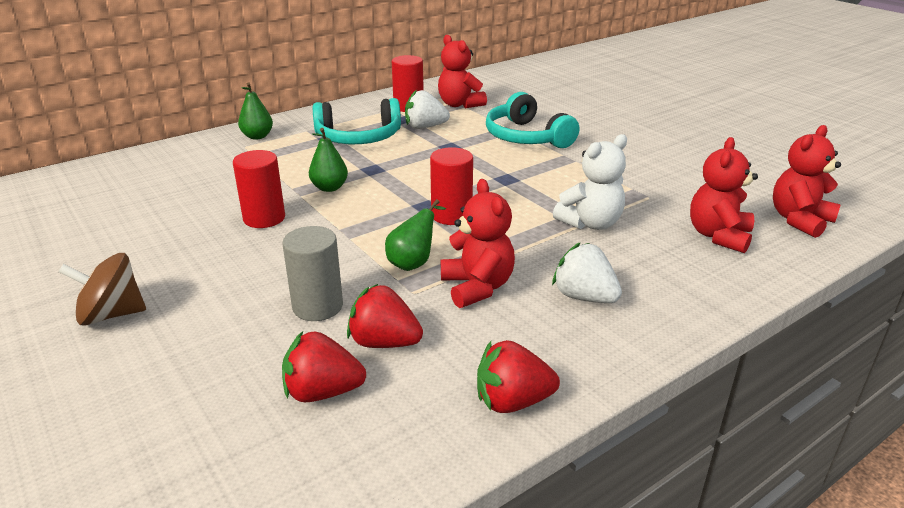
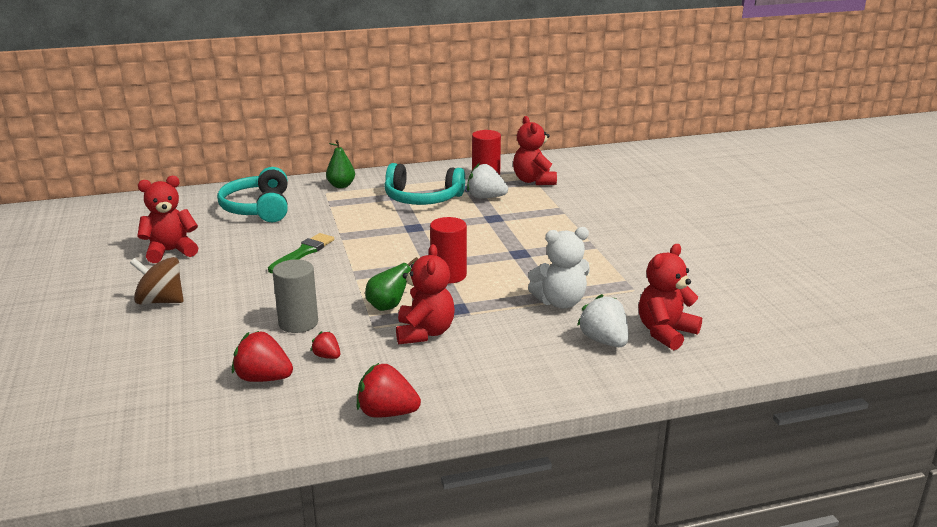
camera: 20 degrees right, 5 degrees down
red cylinder [233,150,285,228] -> green brush [268,233,334,273]
green pear [309,128,348,192] -> none
red strawberry [347,284,423,348] -> red strawberry [311,331,340,359], size x0.55
turquoise headphones [486,92,579,148] -> turquoise headphones moved to [217,167,288,222]
white strawberry [552,242,622,303] -> white strawberry moved to [577,294,628,347]
red teddy bear [773,125,841,238] -> red teddy bear moved to [137,176,198,263]

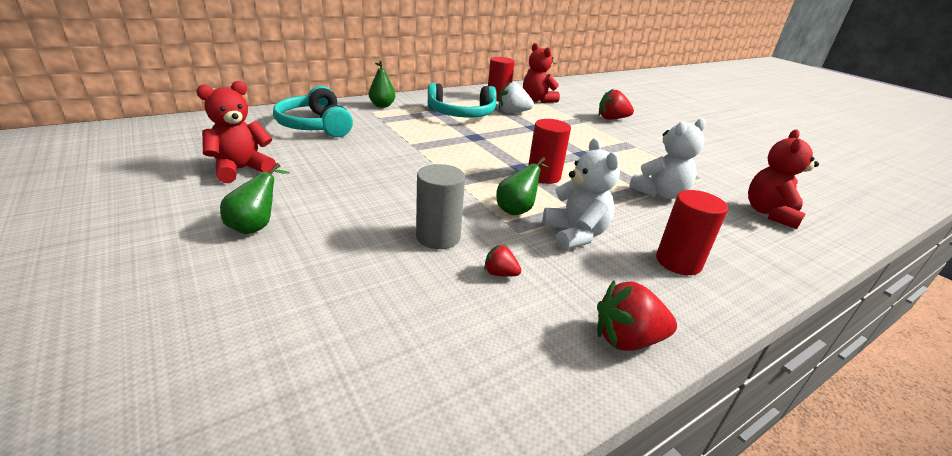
camera: 20 degrees left, 5 degrees up
brown spinning top [130,257,184,305] -> green pear [220,163,290,234]
red strawberry [232,331,293,382] -> red strawberry moved to [599,88,634,120]
green brush [268,233,334,273] -> none
red teddy bear [396,244,455,345] -> white teddy bear [543,138,620,250]
white strawberry [577,294,628,347] -> none
none -> red cylinder [656,190,728,275]

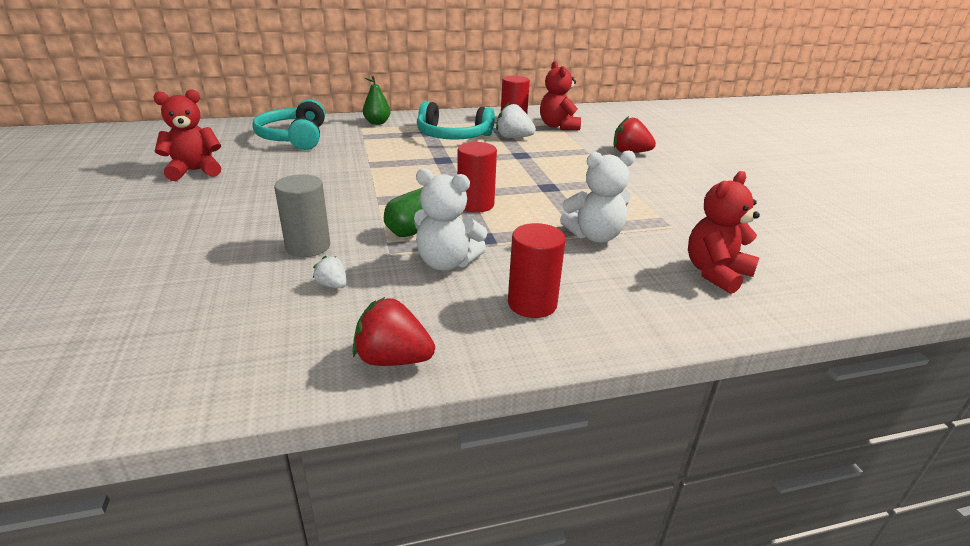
camera: 20 degrees right, 0 degrees up
green pear [220,163,290,234] -> none
red strawberry [484,245,521,277] -> white strawberry [313,256,347,288]
white teddy bear [543,138,620,250] -> white teddy bear turned 105 degrees clockwise [414,168,487,271]

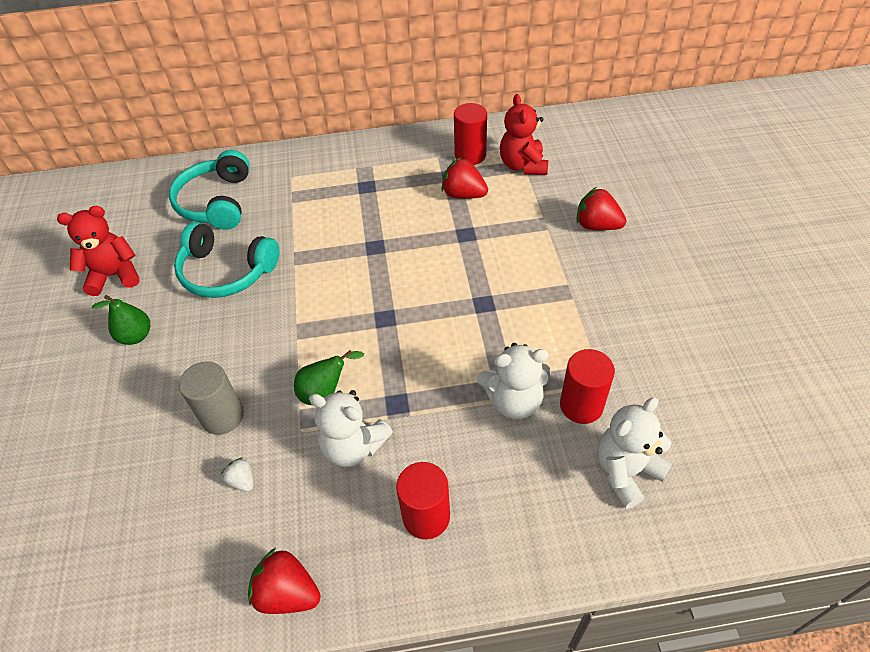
camera: 10 degrees right, 20 degrees up
green pear [363,76,391,125] -> green pear moved to [92,295,150,345]
turquoise headphones [417,101,495,140] -> turquoise headphones moved to [174,222,279,298]
red cylinder [457,142,497,213] -> red cylinder moved to [560,349,615,424]
white strawberry [496,103,536,138] -> red strawberry [441,158,488,199]
red teddy bear [688,171,760,294] -> white teddy bear [597,397,672,509]

